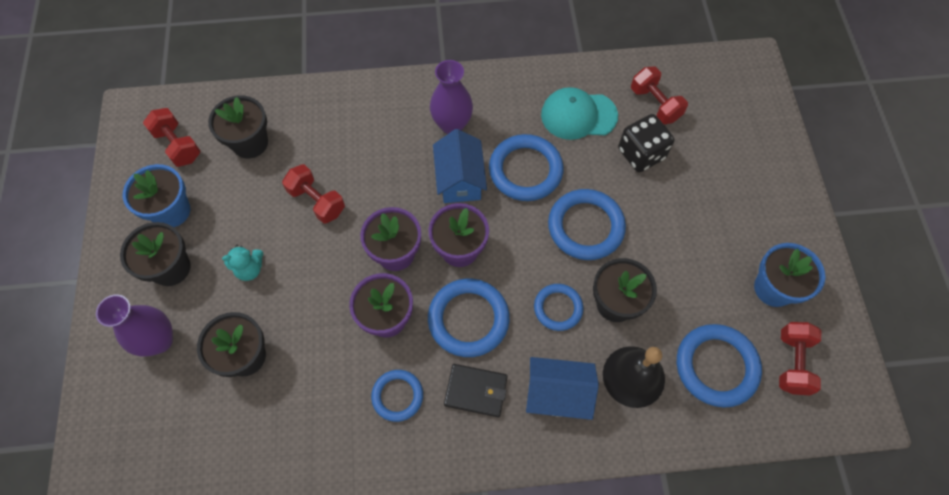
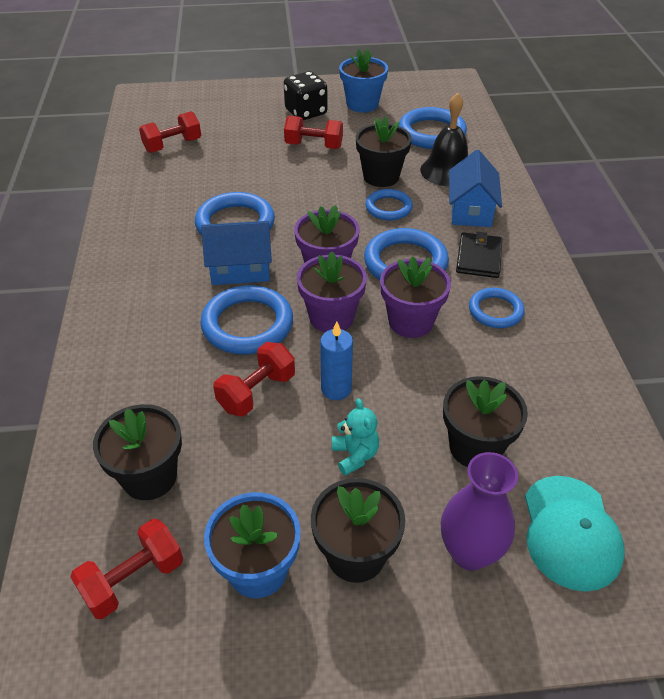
camera: 90 degrees left, 20 degrees down
purple vase [430,60,473,134] -> none
turquoise cap [541,87,618,140] -> turquoise cap moved to [525,476,625,592]
blue ring [548,189,626,260] -> blue ring moved to [201,285,293,354]
black dice [618,114,674,172] -> black dice moved to [284,71,327,120]
red dumbbell [779,322,821,396] -> red dumbbell moved to [284,116,343,149]
none -> blue candle [320,322,353,400]

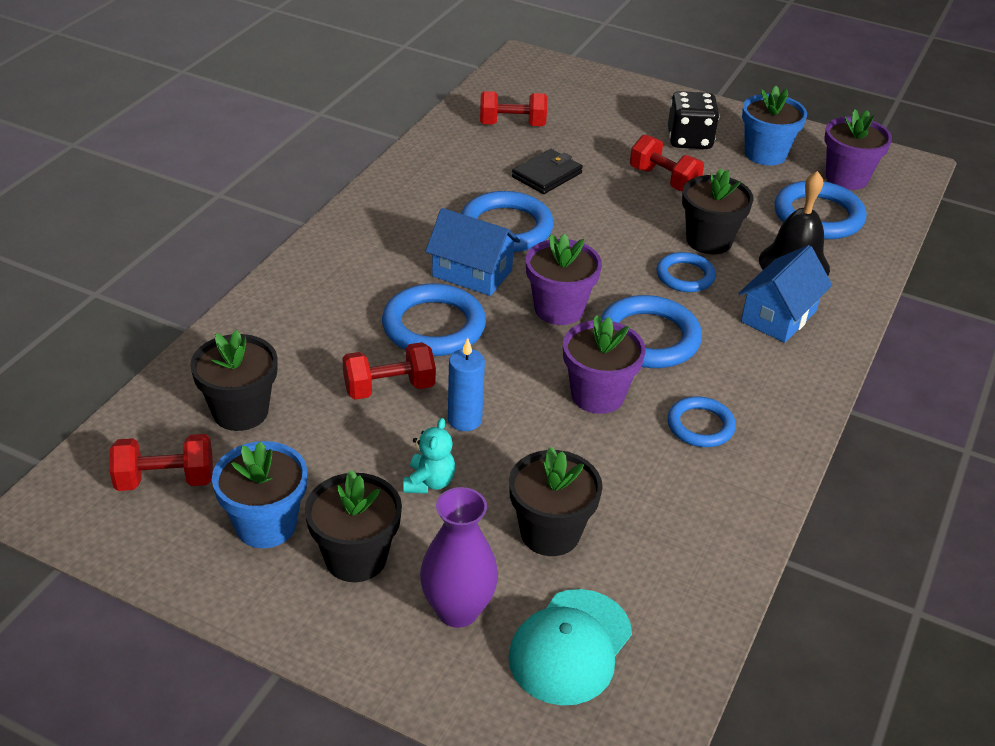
camera: 30 degrees right, 5 degrees down
purple flower pot [297,252,367,332] -> purple flower pot moved to [824,109,892,190]
black wallet [456,232,502,278] -> black wallet moved to [512,149,583,194]

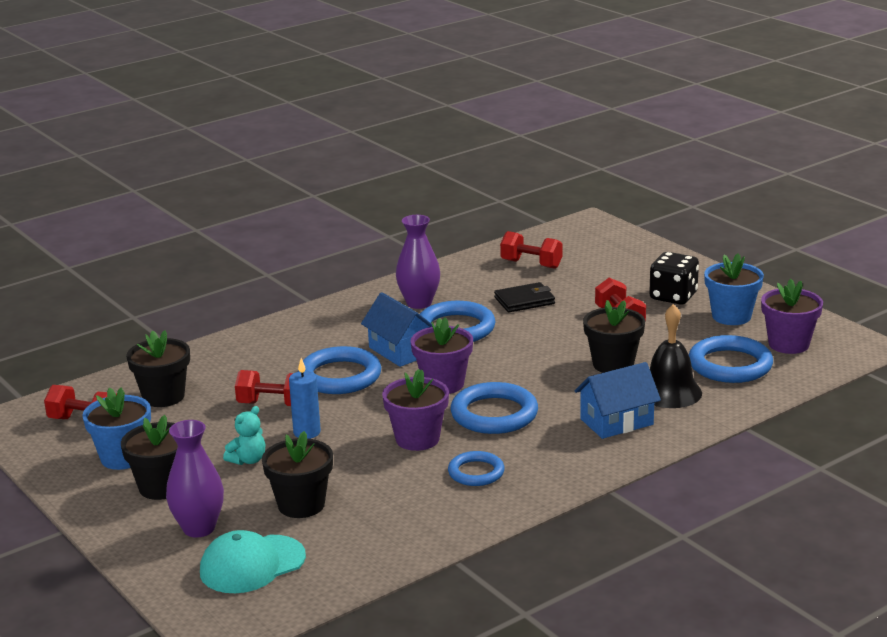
camera: 30 degrees right, 15 degrees down
blue ring [656,252,716,292] -> none
none -> purple vase [396,215,440,309]

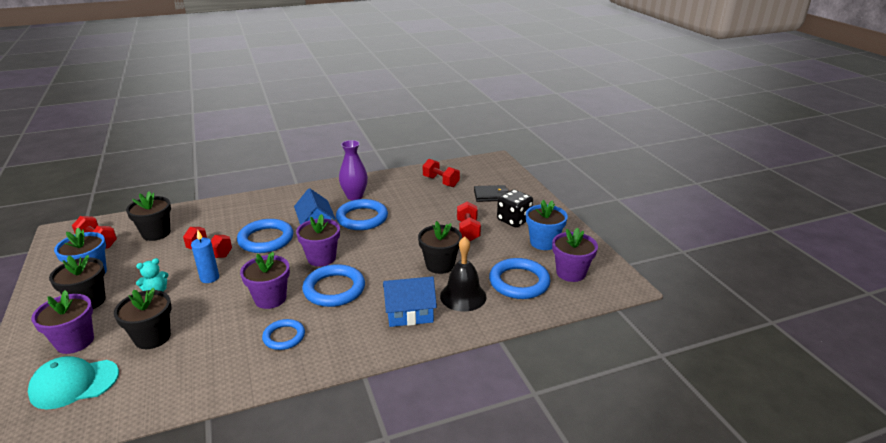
camera: 15 degrees right, 5 degrees up
purple vase [166,420,224,537] -> purple flower pot [31,290,94,354]
black wallet [494,282,555,312] -> black wallet moved to [474,185,509,202]

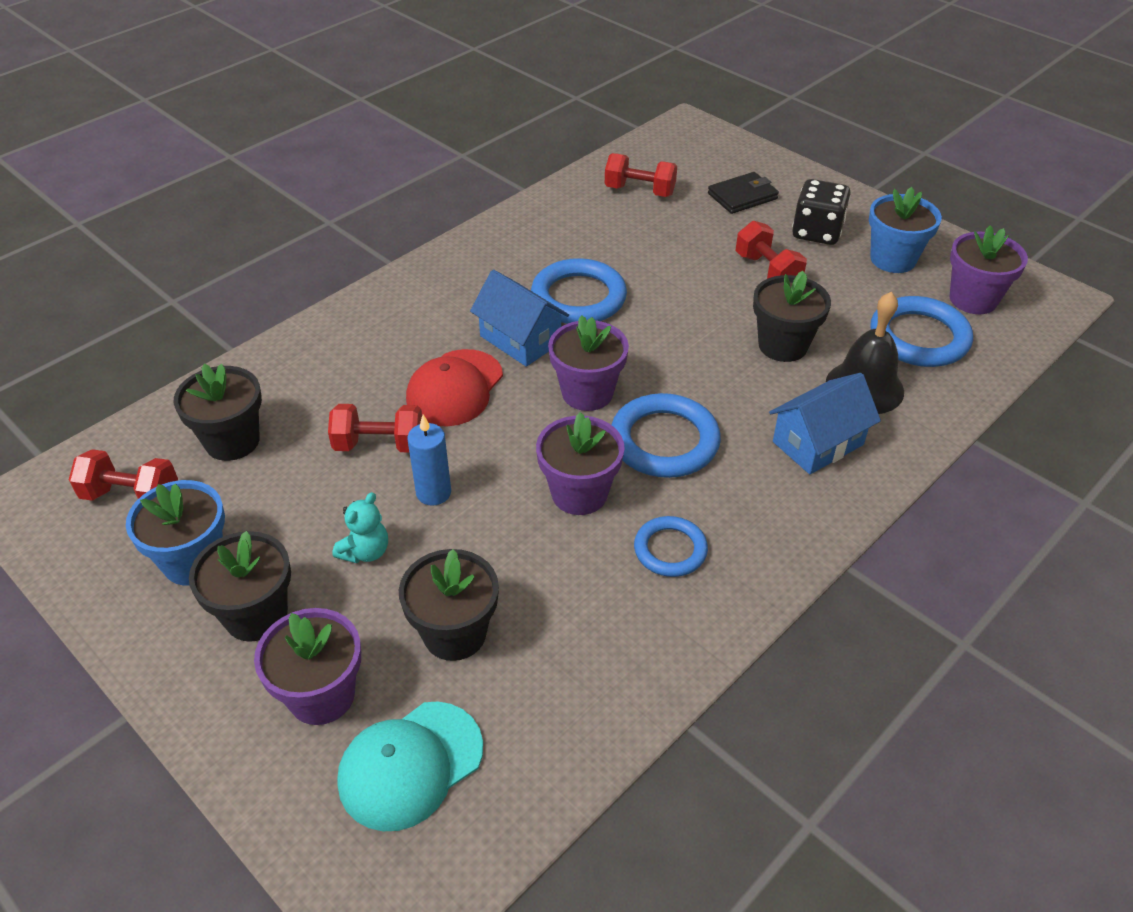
camera: 25 degrees left, 15 degrees up
blue ring [237,219,294,253] -> red cap [406,349,503,426]
purple vase [339,140,368,200] -> none

